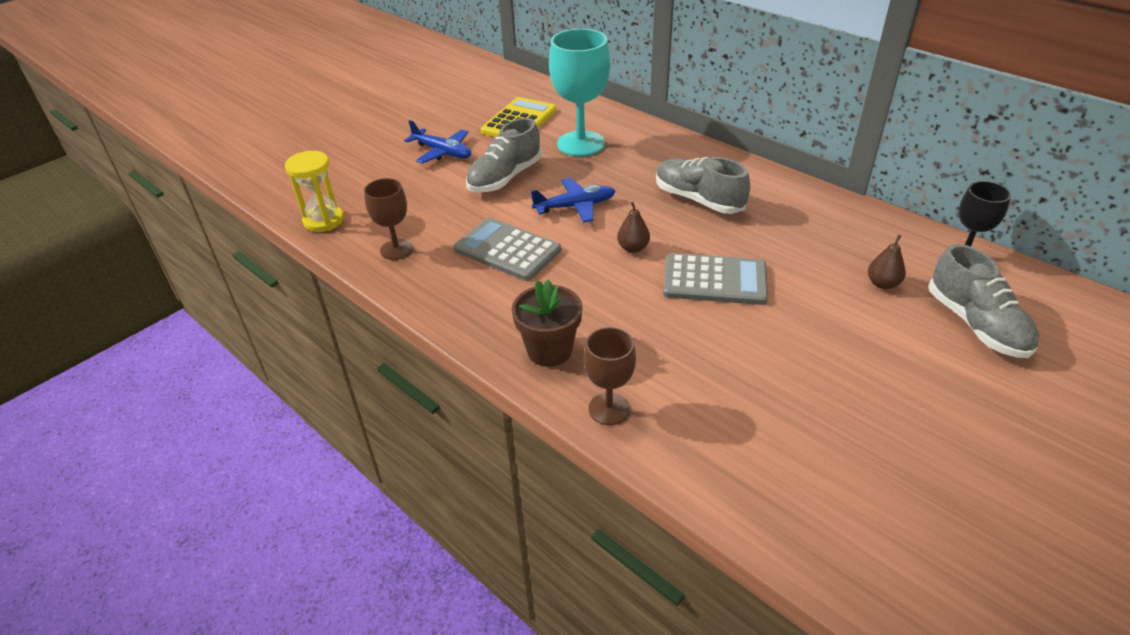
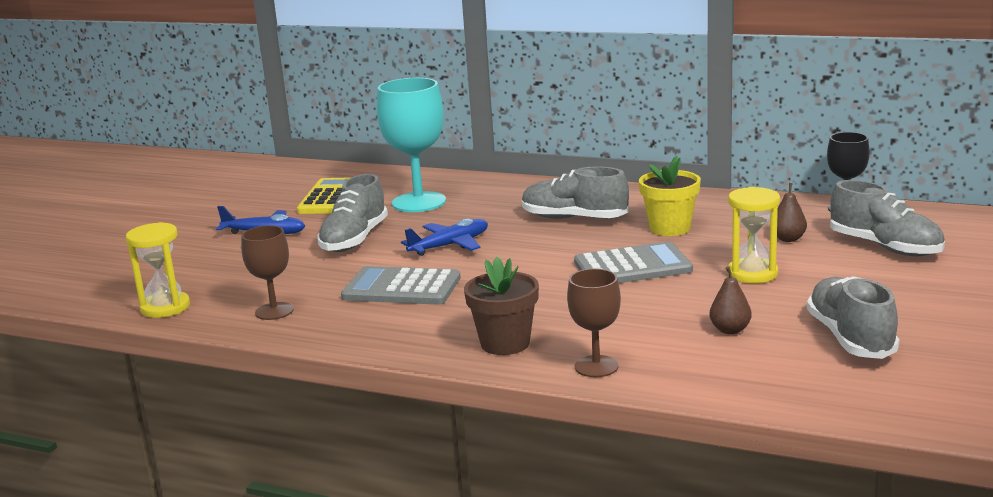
camera: 20 degrees left, 20 degrees down
brown pear [617,201,650,253] -> brown pear moved to [710,266,752,334]
none -> yellow flower pot [639,156,701,236]
none -> yellow hourglass [728,187,780,283]
none -> grey shoe [807,276,900,359]

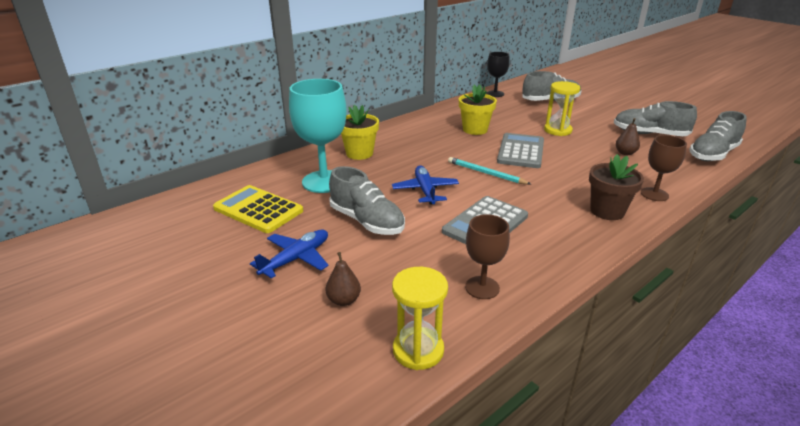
camera: 65 degrees left, 10 degrees up
grey shoe [522,167,629,219] -> grey shoe moved to [690,111,747,162]
brown pear [777,183,807,242] -> brown pear moved to [325,252,361,306]
none -> yellow flower pot [341,105,379,160]
none -> turquoise pencil [448,157,531,184]

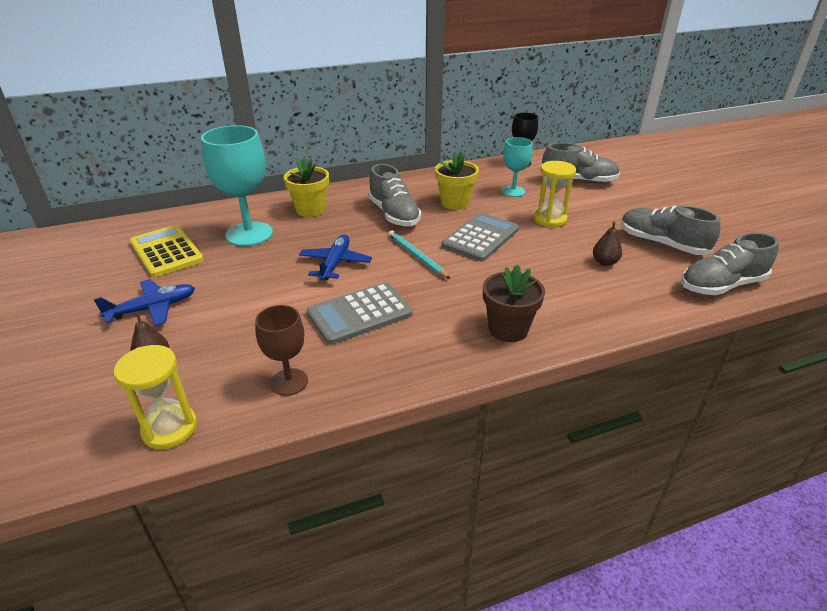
camera: 20 degrees right, 5 degrees up
grey shoe [329,166,405,235] -> grey shoe moved to [368,164,421,226]
brown goblet [641,135,687,201] -> none
none -> turquoise goblet [502,137,533,197]

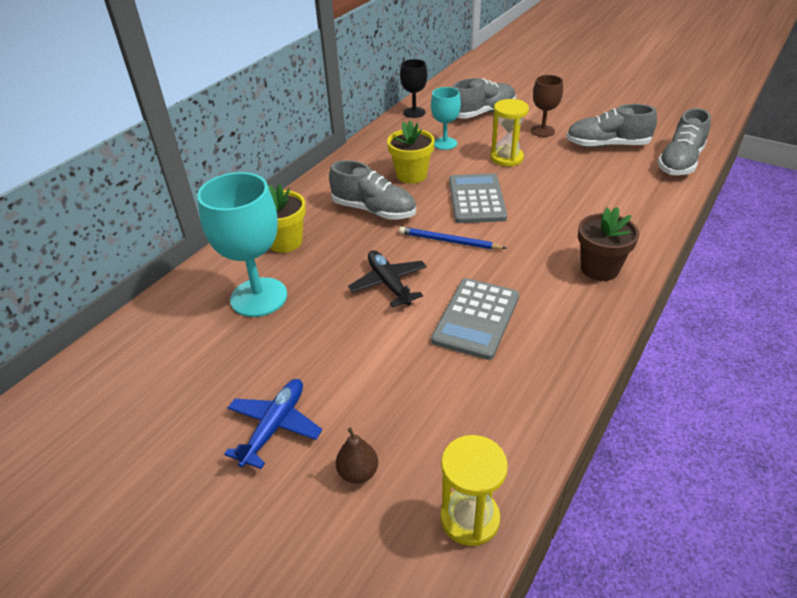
camera: 35 degrees left, 5 degrees up
yellow calculator [130,225,204,277] -> none
brown goblet [255,305,308,396] -> brown goblet moved to [531,75,563,137]
blue plane [299,234,372,281] -> black plane [348,250,427,307]
turquoise pencil [388,230,450,279] -> blue pencil [399,227,507,249]
brown pear [593,221,622,266] -> none

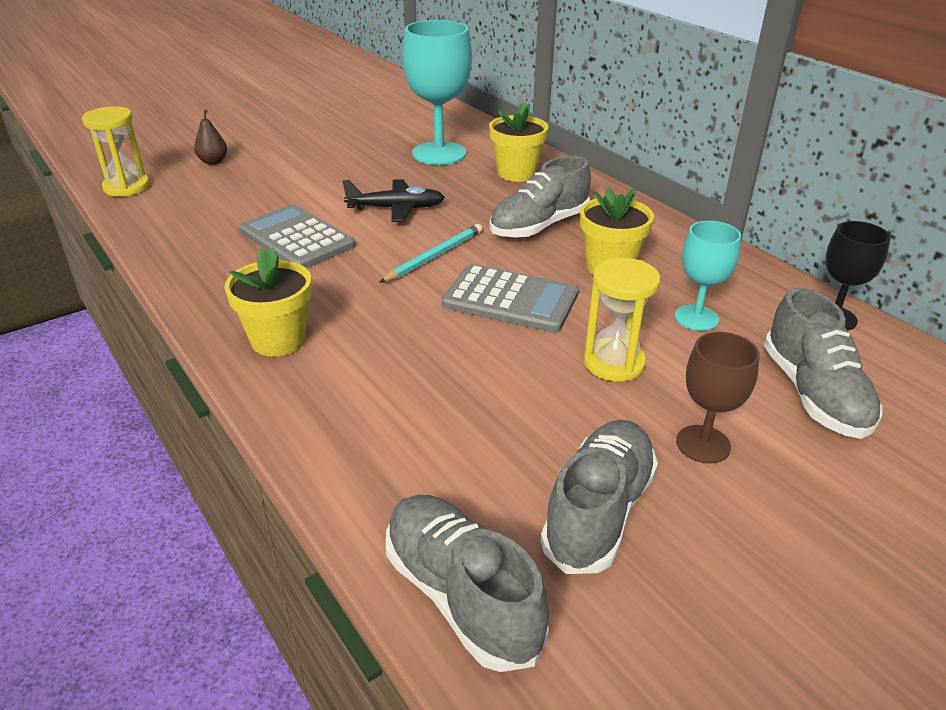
camera: 110 degrees right, 5 degrees down
blue plane [224,379,322,469] -> none
blue pencil [399,227,507,249] -> turquoise pencil [379,224,482,283]
brown flower pot [578,207,639,281] -> yellow flower pot [225,247,312,357]

